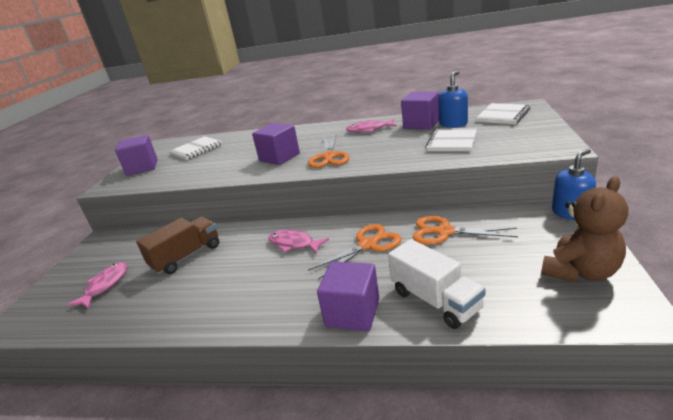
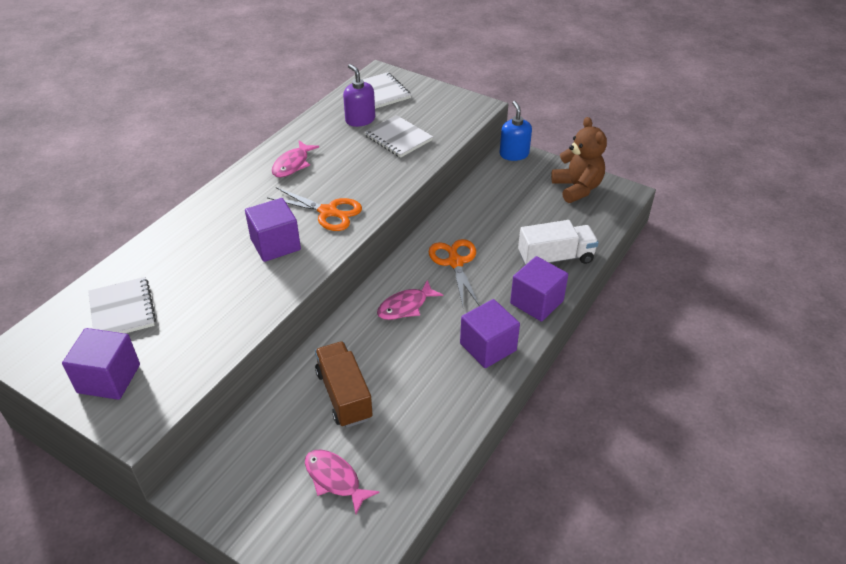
camera: 70 degrees left, 15 degrees up
purple cube [401,92,439,130] -> purple cube moved to [460,299,520,368]
orange scissors [413,216,518,245] -> none
blue soap dispenser [438,71,468,128] -> purple soap dispenser [343,64,375,127]

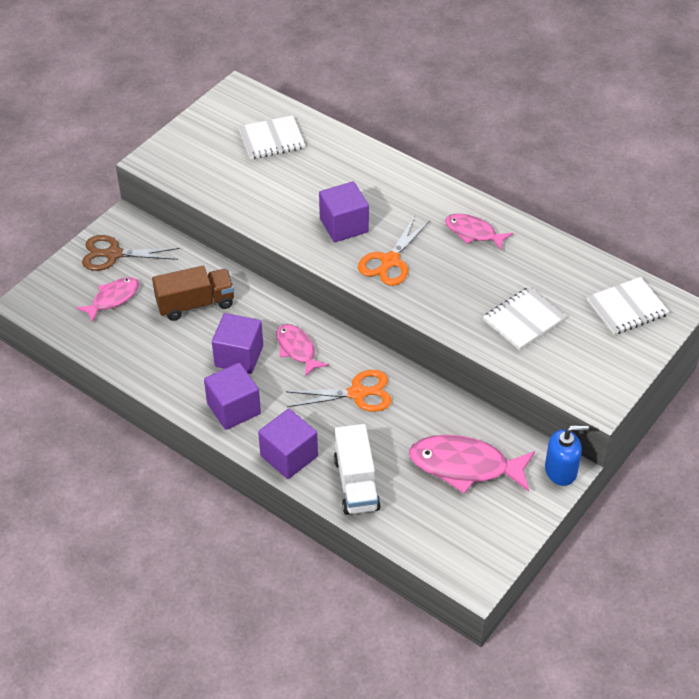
camera: 95 degrees right, 5 degrees up
purple cube [62,328,140,400] -> purple cube moved to [212,313,263,374]
purple soap dispenser [343,64,375,127] -> none
brown teddy bear [551,117,607,203] -> none
none -> brown scissors [82,235,180,271]
none -> pink fish [409,435,535,494]

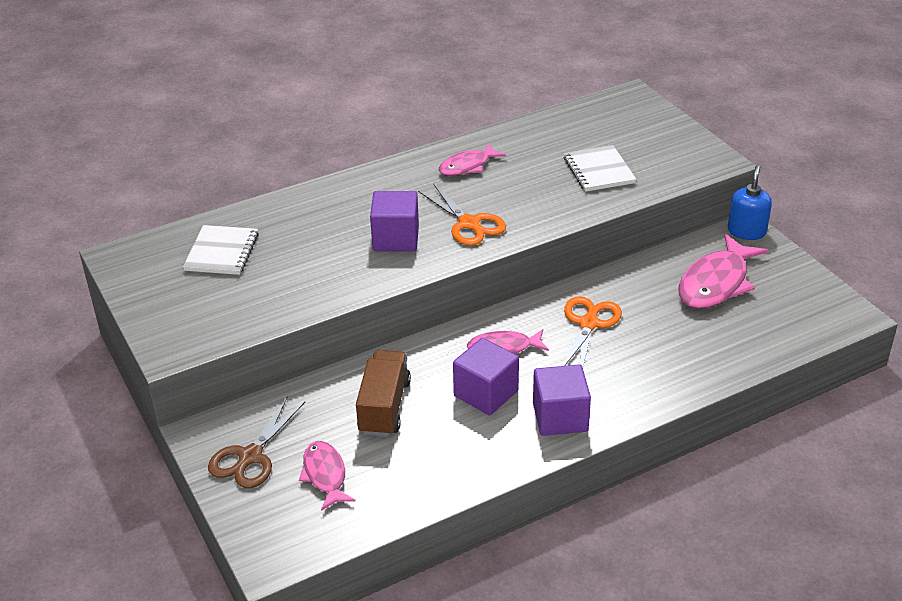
camera: 65 degrees left, 10 degrees down
purple cube [258,409,318,479] -> none
white truck [334,424,381,515] -> none
white notebook [587,277,669,335] -> none

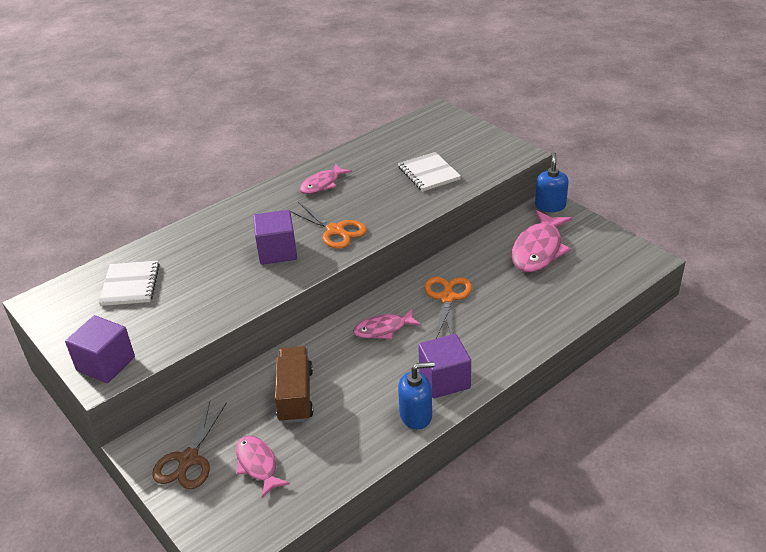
camera: 10 degrees left, 0 degrees up
purple cube [453,338,519,415] -> purple cube moved to [65,315,135,383]
none -> blue soap dispenser [398,362,435,429]

